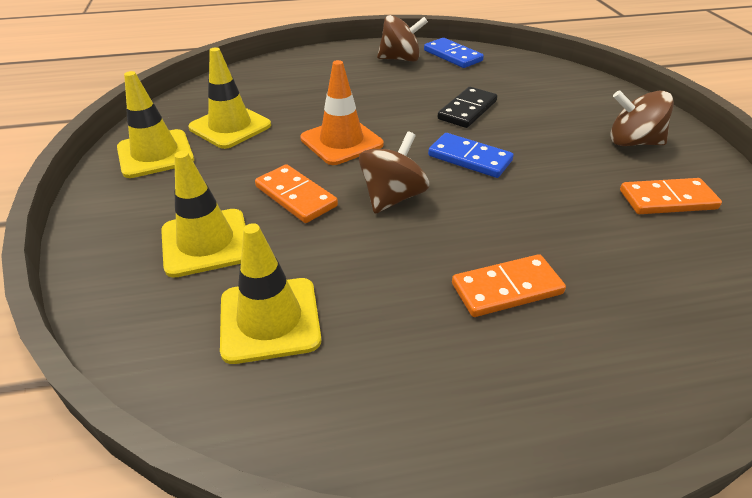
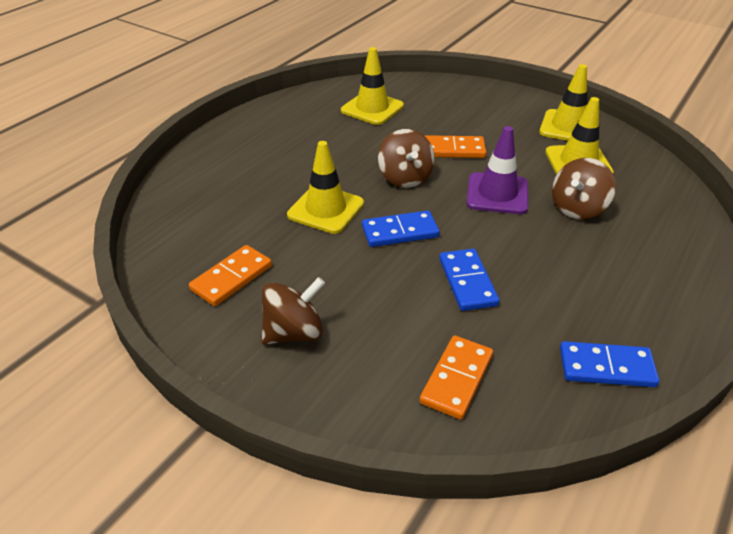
camera: 135 degrees right, 0 degrees up
yellow traffic cone [161,151,246,278] -> yellow traffic cone moved to [287,141,364,234]
orange traffic cone [300,60,383,165] -> purple traffic cone [467,126,528,214]
brown spinning top [377,15,428,61] -> brown spinning top moved to [552,158,616,219]
black domino [437,87,497,128] -> blue domino [439,249,499,311]
orange domino [452,254,566,317] -> orange domino moved to [419,335,493,420]

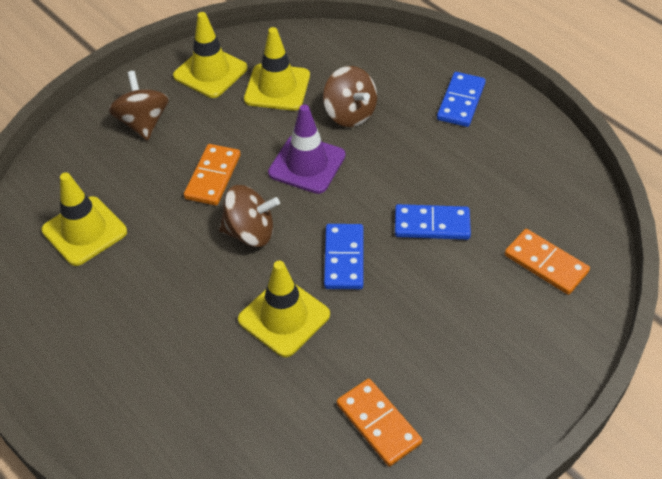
camera: 75 degrees left, 10 degrees up
brown spinning top [261,277,325,345] -> brown spinning top moved to [109,71,169,141]
blue domino [560,341,659,387] -> blue domino moved to [437,72,486,127]

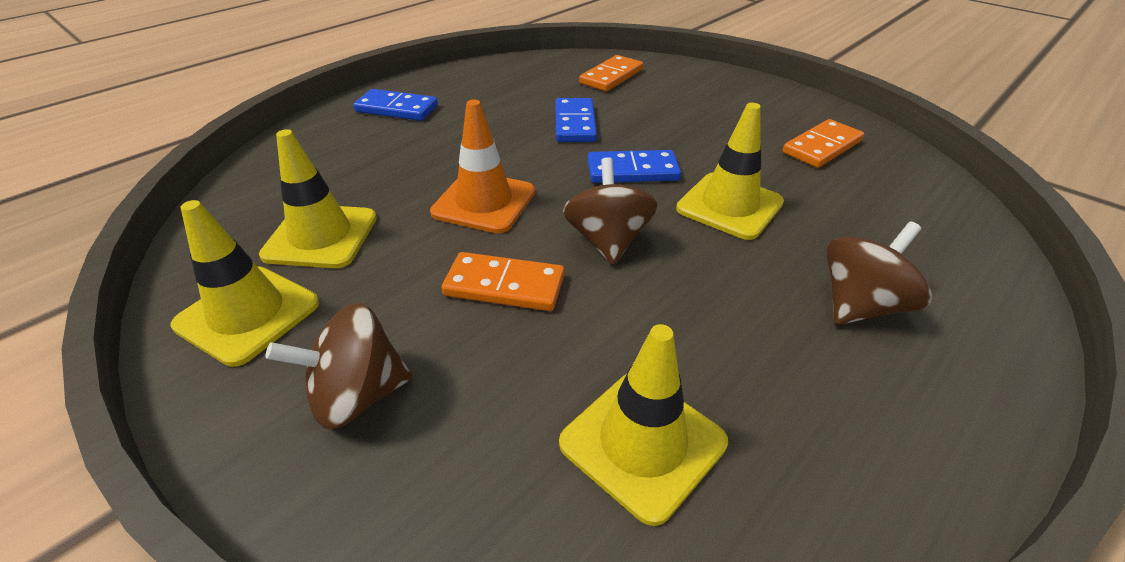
camera: 95 degrees left, 10 degrees down
purple traffic cone [268,104,346,194] -> orange traffic cone [430,99,535,233]
brown spinning top [323,66,377,127] -> brown spinning top moved to [827,221,932,325]

